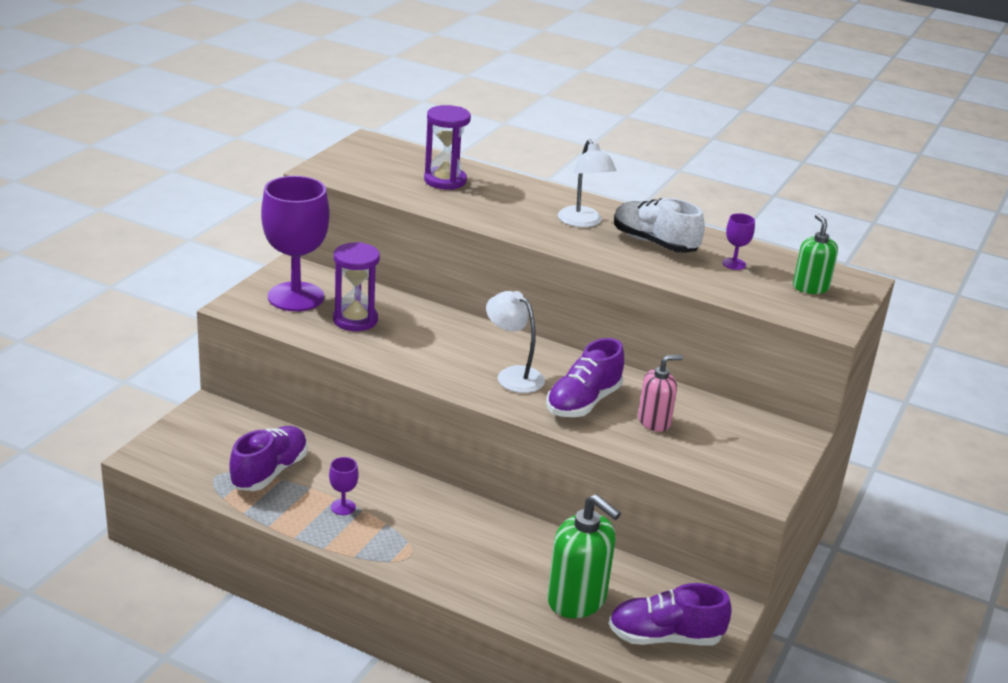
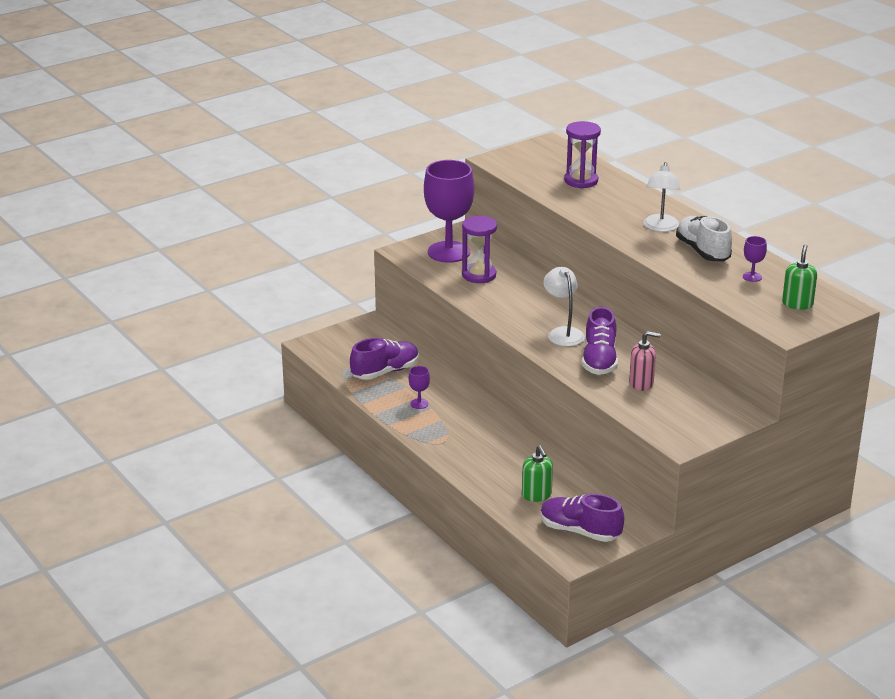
camera: 30 degrees right, 0 degrees up
purple shoe [546,338,624,417] -> purple shoe turned 60 degrees counterclockwise [582,307,618,375]
green soap dispenser [547,494,621,618] -> green soap dispenser [522,445,553,502], size x0.62

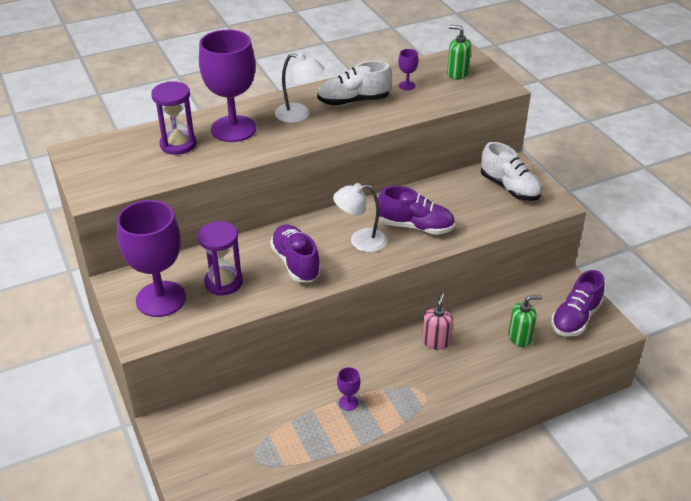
camera: 80 degrees left, 10 degrees up
purple shoe [350,338,419,380] -> purple shoe moved to [270,224,321,282]
pink soap dispenser [629,331,661,391] -> pink soap dispenser moved to [422,292,453,350]
none -> purple goblet [199,30,256,142]
none -> white shoe [481,142,542,201]

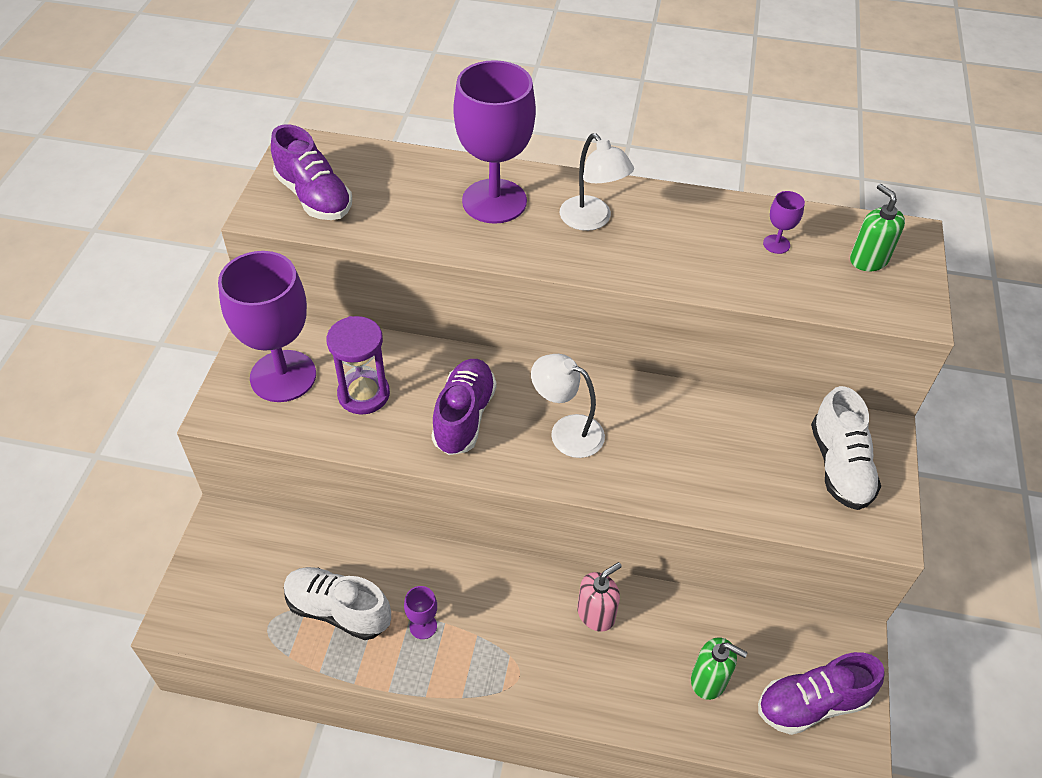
camera: 35 degrees right, 10 degrees up
purple hourglass [151,81,197,155] -> none
white shoe [317,61,392,106] -> white shoe moved to [284,567,391,640]
purple shoe [378,186,455,235] -> purple shoe moved to [271,124,352,220]

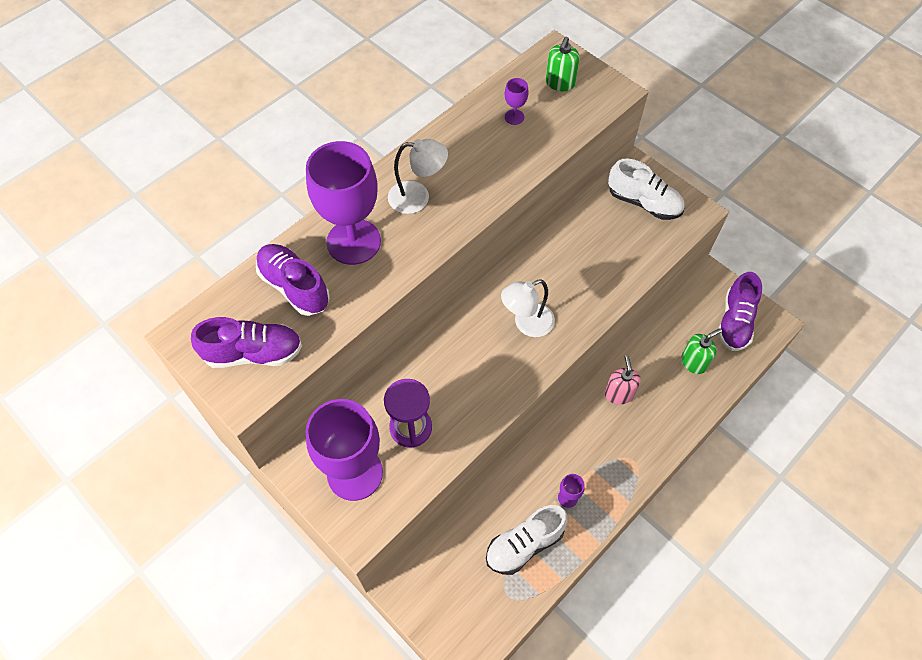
camera: 55 degrees left, 10 degrees up
purple shoe [431,359,497,455] -> purple shoe moved to [256,244,330,316]
green soap dispenser [850,184,905,271] -> green soap dispenser turned 75 degrees counterclockwise [546,36,580,91]

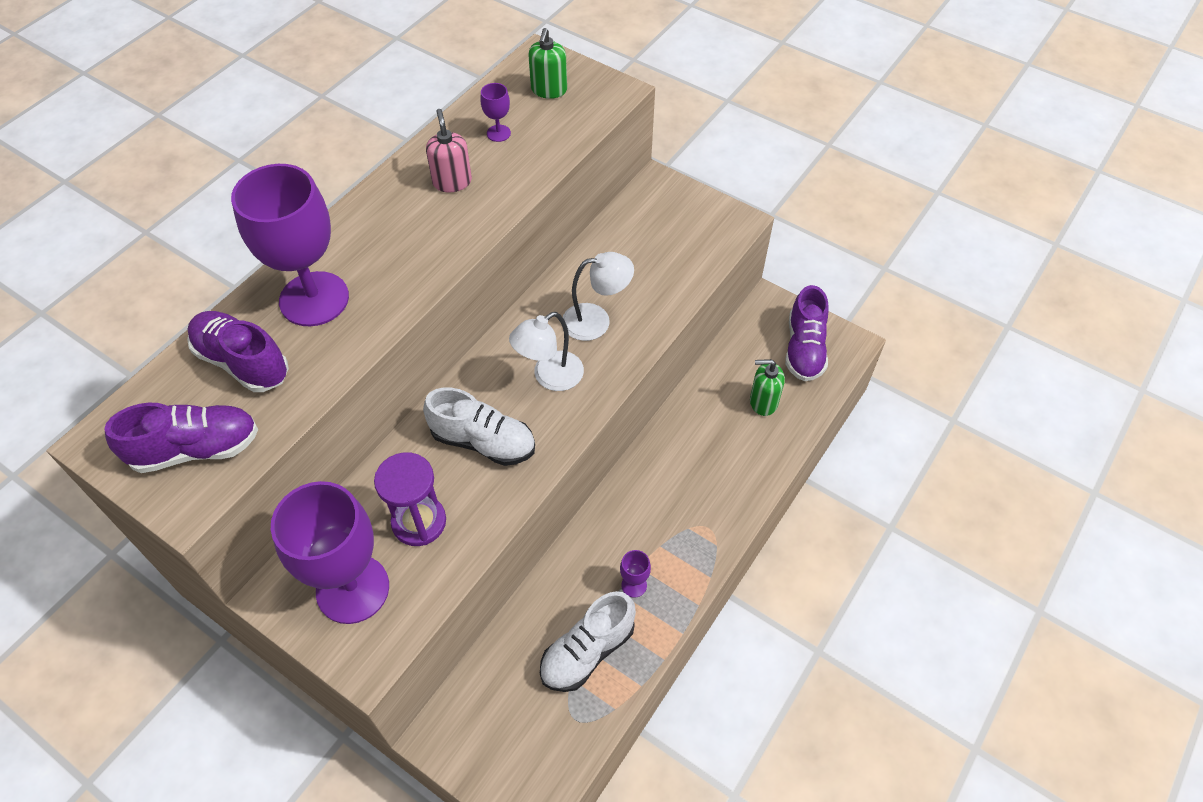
camera: 10 degrees left, 5 degrees down
white lamp [388,139,448,214] -> white lamp moved to [563,252,634,341]
pink soap dispenser [605,355,641,405] -> pink soap dispenser moved to [426,109,472,193]
white shoe [608,159,685,220] -> white shoe moved to [423,387,535,466]
green soap dispenser [681,328,722,374] -> green soap dispenser turned 135 degrees counterclockwise [750,359,785,416]

